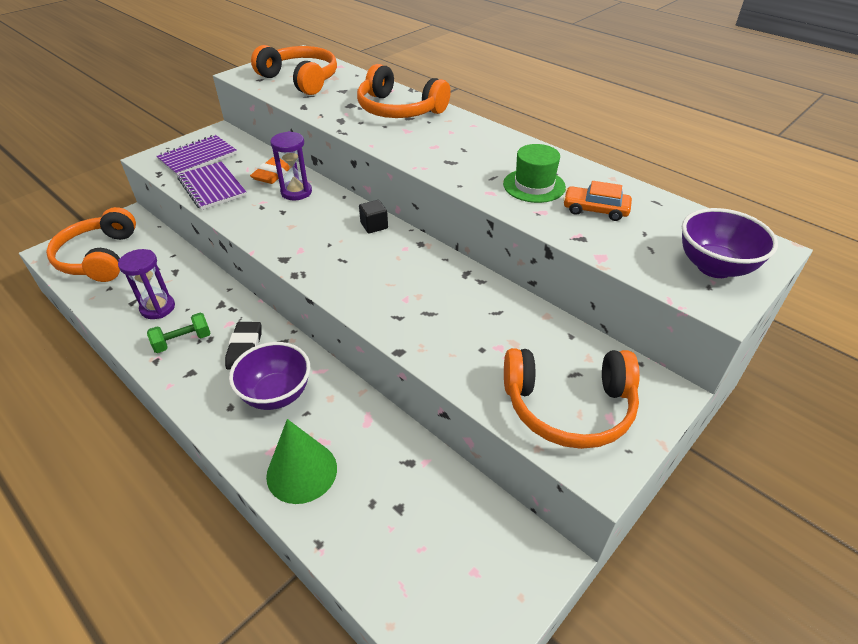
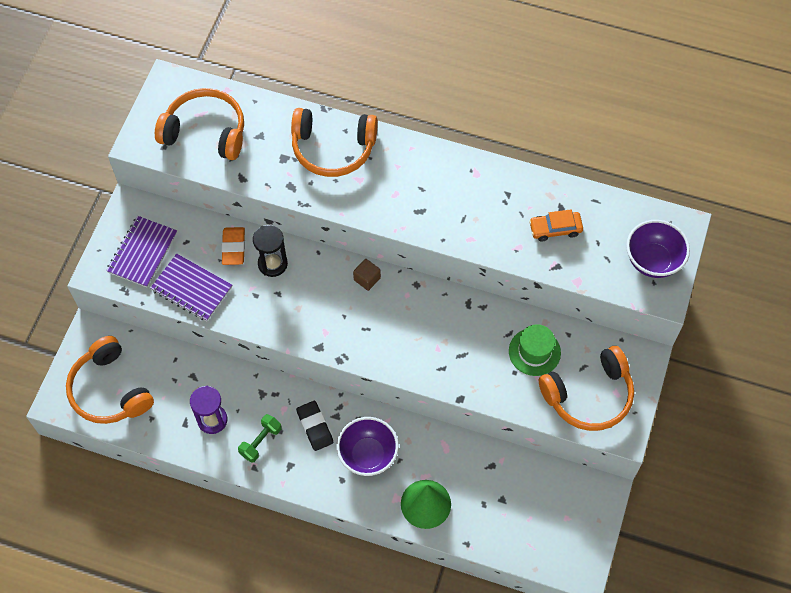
camera: 25 degrees left, 20 degrees up
purple hourglass [270,131,312,200] -> black hourglass [253,225,288,277]
black cube [359,200,388,233] -> brown cube [353,259,381,291]
green hat [503,144,566,203] -> green hat moved to [509,324,561,376]

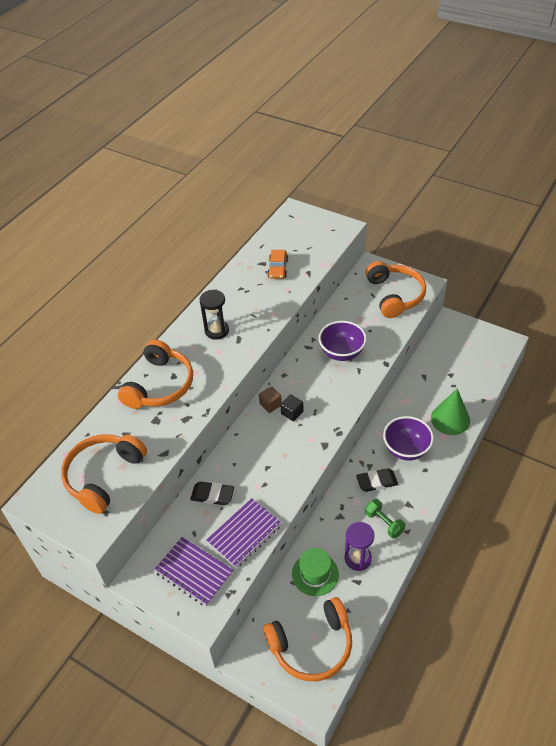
camera: 75 degrees left, 15 degrees down
orange eraser [221,227,245,265] -> black eraser [190,482,234,505]
black hourglass [253,225,288,277] -> black hourglass moved to [200,289,229,340]
green hat [509,324,561,376] -> green hat moved to [292,548,339,596]
purple bowl [626,220,690,278] -> purple bowl moved to [319,321,367,361]
none -> black cube [280,394,304,421]

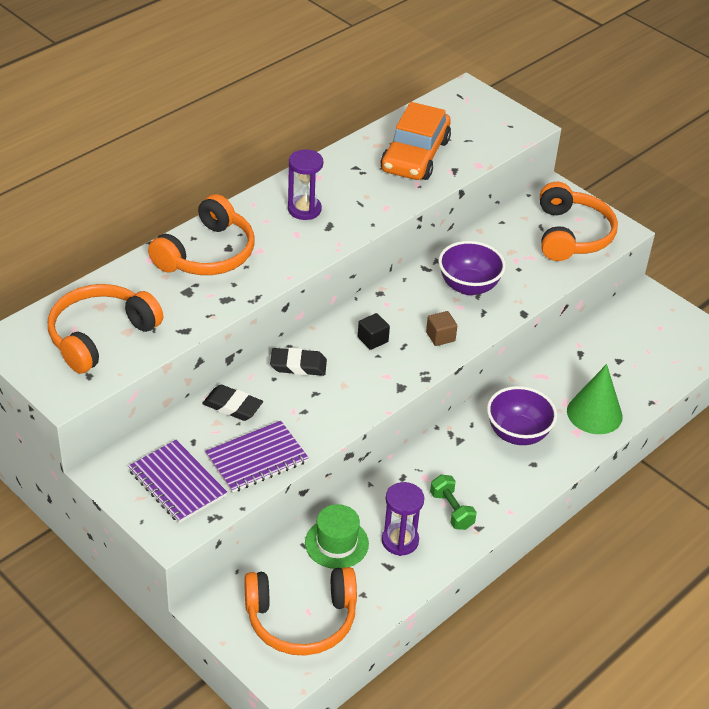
camera: 10 degrees right, 5 degrees down
black hourglass [200,289,229,340] -> purple hourglass [288,149,323,220]
brown cube [259,386,282,413] -> brown cube moved to [426,311,457,346]
orange car [267,250,288,279] -> orange car [381,102,451,180], size x1.91
black eraser [356,468,398,492] -> black eraser moved to [270,348,327,376]

